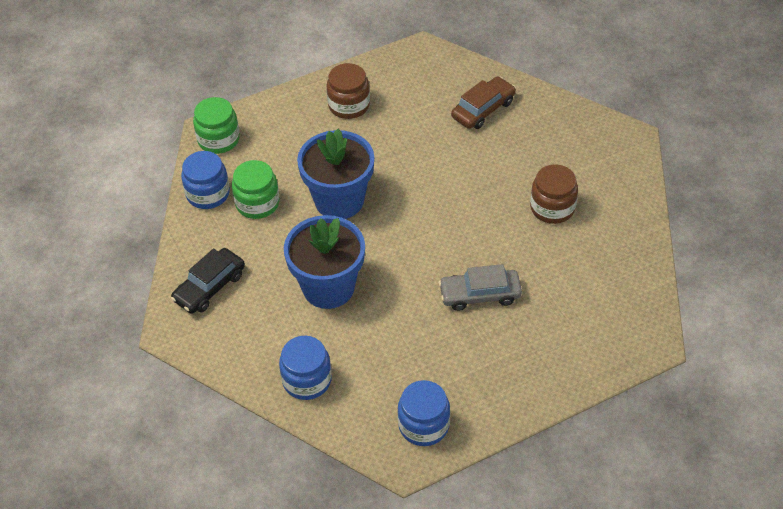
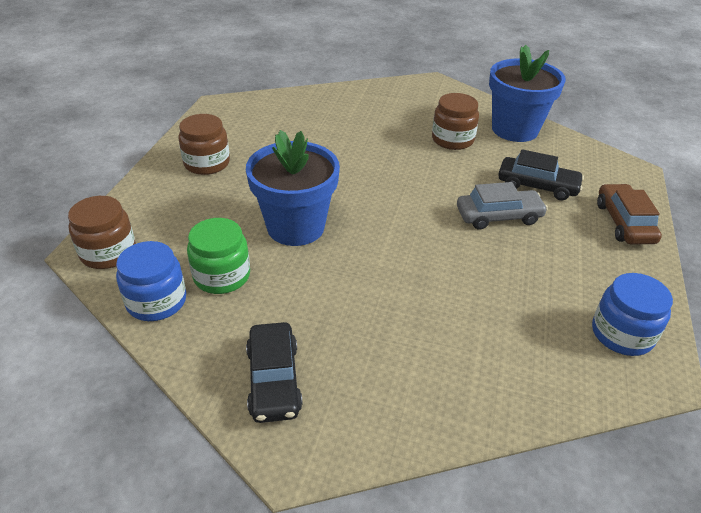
camera: 50 degrees left, 10 degrees down
green jar [193,97,240,154] -> brown jar [68,196,136,269]
blue jar [279,336,332,400] -> none
blue flower pot [284,215,365,309] -> blue flower pot moved to [489,45,566,142]
grey car [439,264,522,311] -> grey car turned 135 degrees counterclockwise [457,182,548,230]
brown car [451,76,516,129] -> brown car moved to [597,184,662,244]
none -> black car [498,149,584,201]

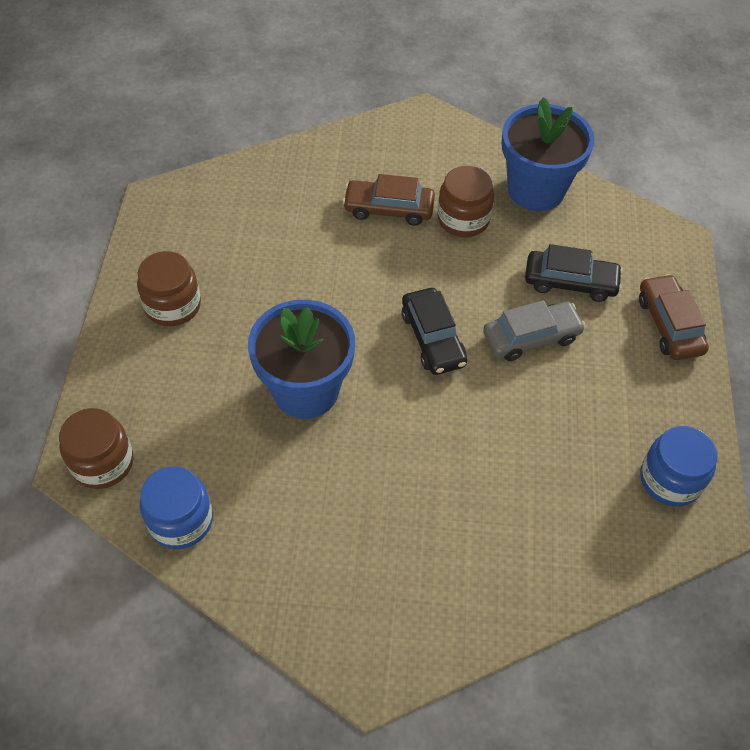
camera: 10 degrees left, 15 degrees up
green jar [187,218,250,294] -> none
black car [246,322,303,423] -> black car moved to [402,288,467,375]
none -> brown car [343,174,435,226]

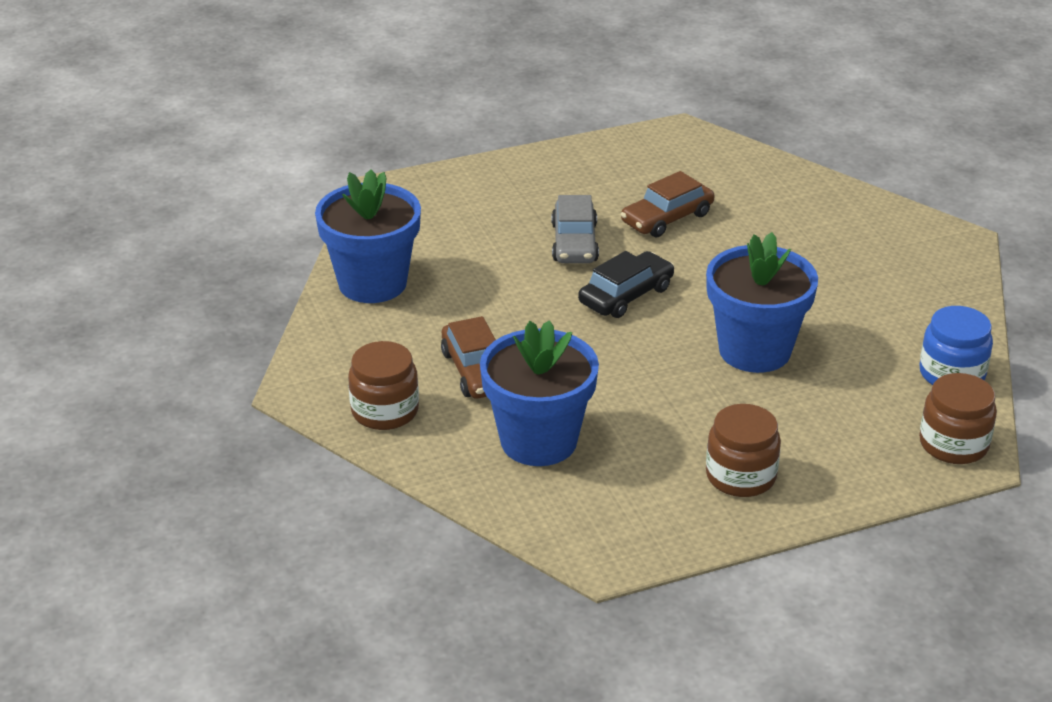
camera: 115 degrees left, 20 degrees down
brown jar [437,166,494,237] -> brown jar moved to [348,341,419,430]
grey car [483,300,585,361] -> grey car turned 135 degrees counterclockwise [551,195,599,263]
black car [525,244,623,302] -> none
brown car [639,274,709,360] -> brown car moved to [621,171,714,237]
blue jar [640,426,718,506] -> none
none -> blue flower pot [480,320,599,466]

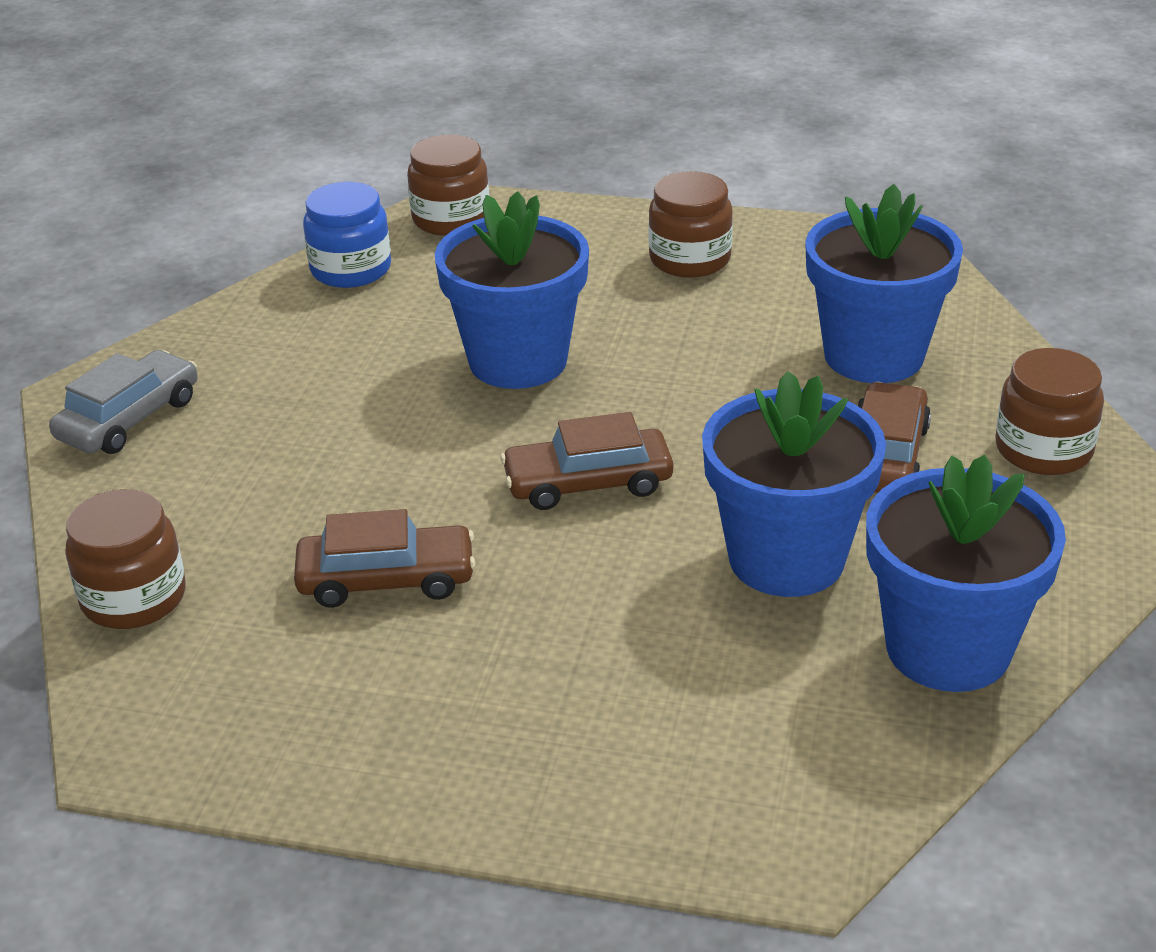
camera: 145 degrees left, 0 degrees up
grey car [551,195,599,263] -> grey car moved to [49,350,198,454]
black car [578,251,674,318] -> brown car [501,412,673,510]
none -> brown jar [65,489,186,629]
none -> blue flower pot [702,371,886,597]

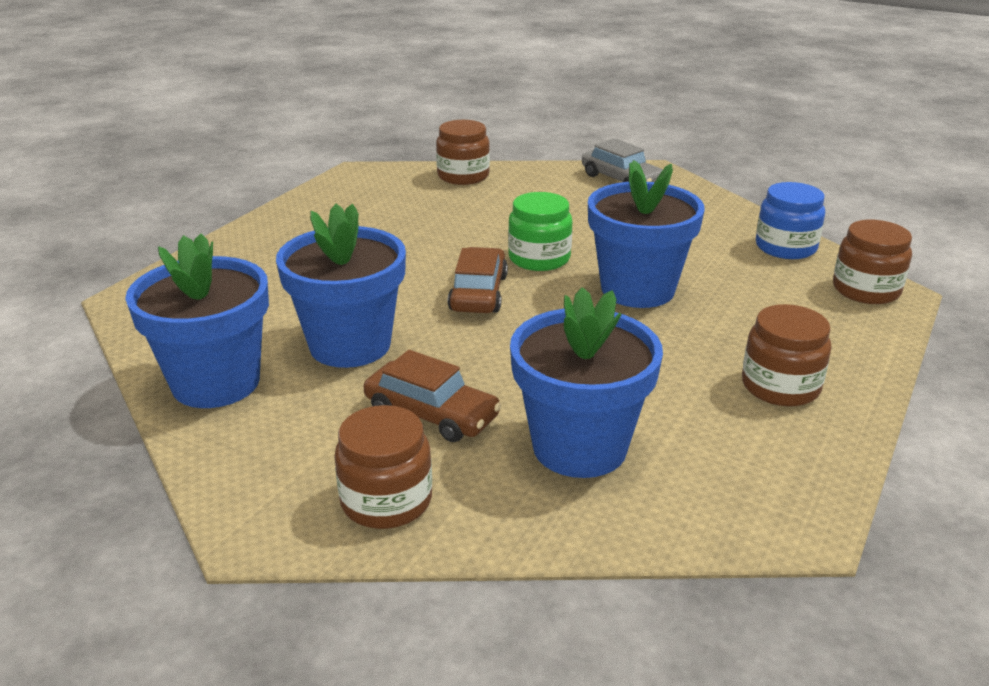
camera: 105 degrees right, 5 degrees down
brown car [294,509,476,608] -> none
none -> green jar [508,192,572,271]

